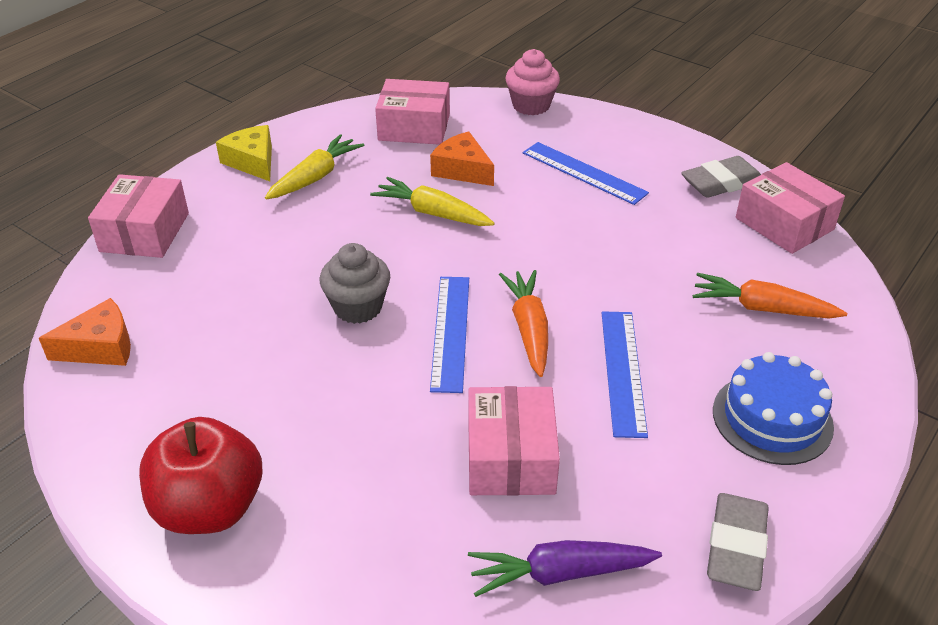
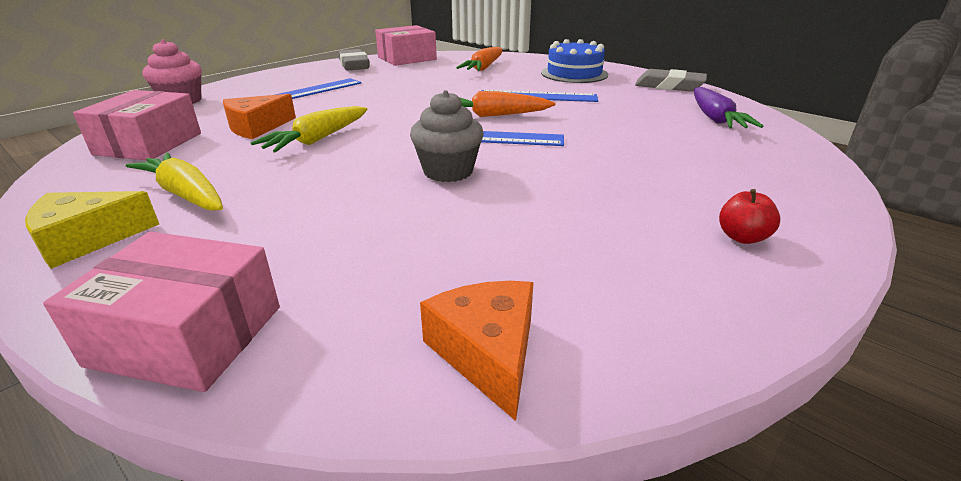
camera: 85 degrees left, 10 degrees down
red apple [139,417,262,534] -> red apple [719,189,780,244], size x0.43
pink box [468,386,560,496] -> none

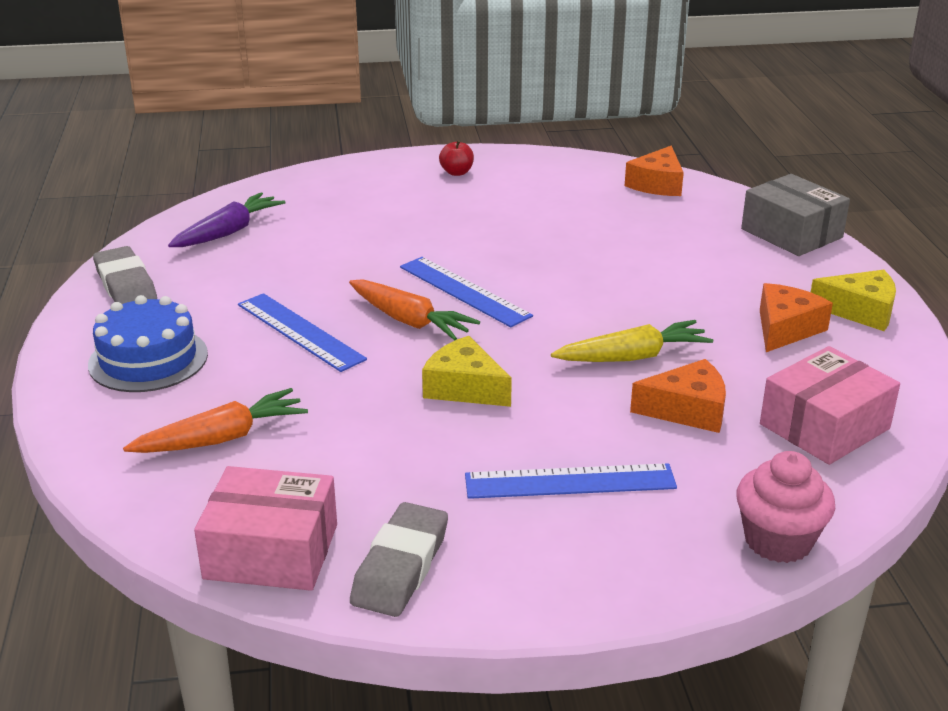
camera: 140 degrees left, 0 degrees up
pink box [43,232,280,392] -> grey box [741,174,850,256]
yellow carrot [126,152,223,211] -> orange cheese [760,283,833,352]
grey cupcake [410,90,484,182] -> none
none -> yellow cheese [422,336,512,407]

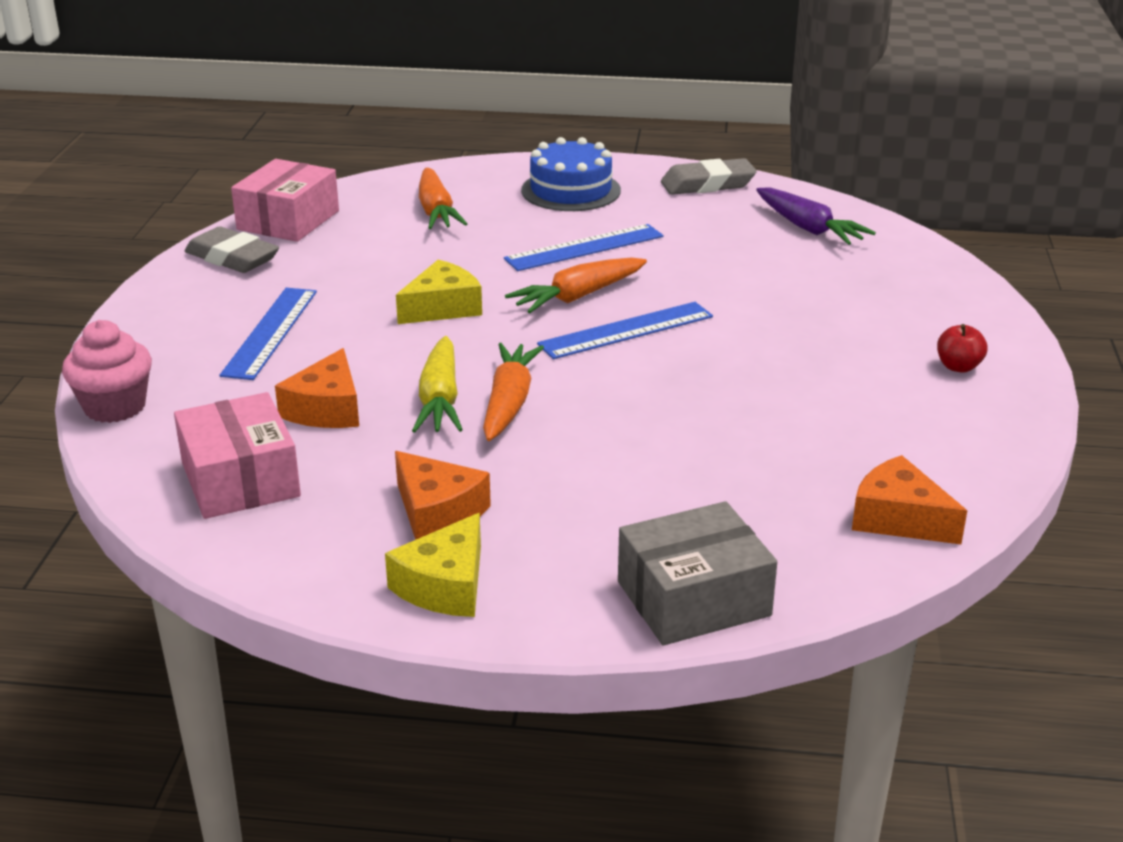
camera: 105 degrees right, 0 degrees up
none -> orange carrot [483,343,544,441]

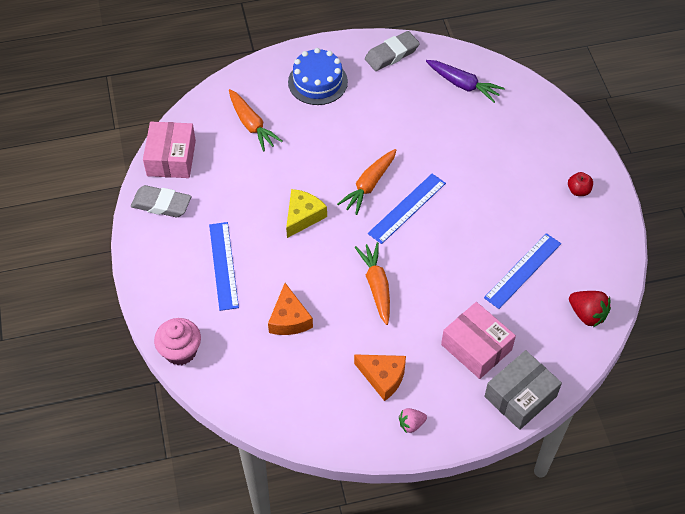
camera: 20 degrees left, 25 degrees up
pink box [174,392,301,519] -> pink box moved to [441,302,516,379]
yellow cheese [385,513,481,617] -> pink strawberry [399,408,427,433]
yellow carrot [412,336,463,433] -> none
blue ruler [504,224,664,271] -> blue ruler moved to [484,233,561,309]
orange cheese [852,455,967,544] -> red strawberry [569,291,611,327]

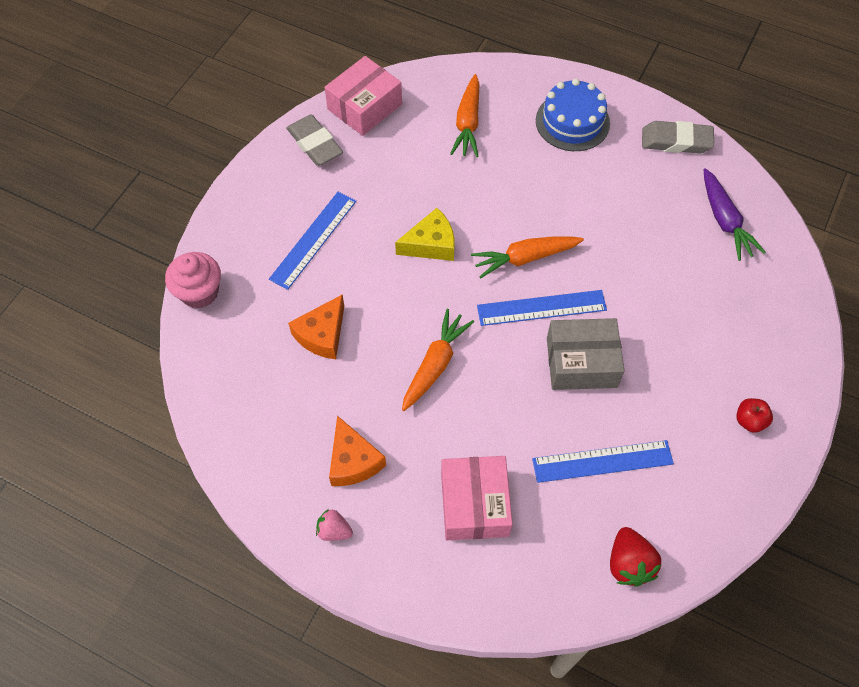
camera: 40 degrees right, 5 degrees up
grey box [484,350,562,430] -> grey box moved to [547,318,624,390]

